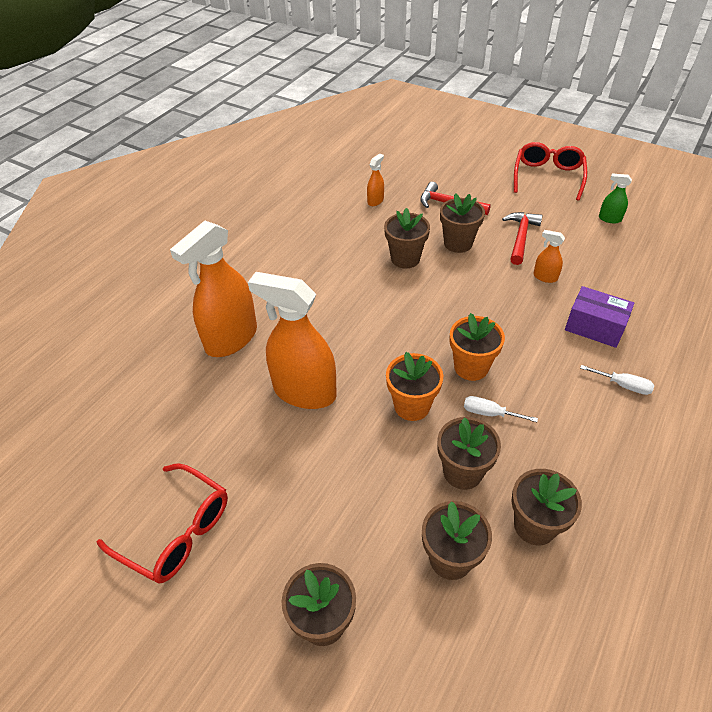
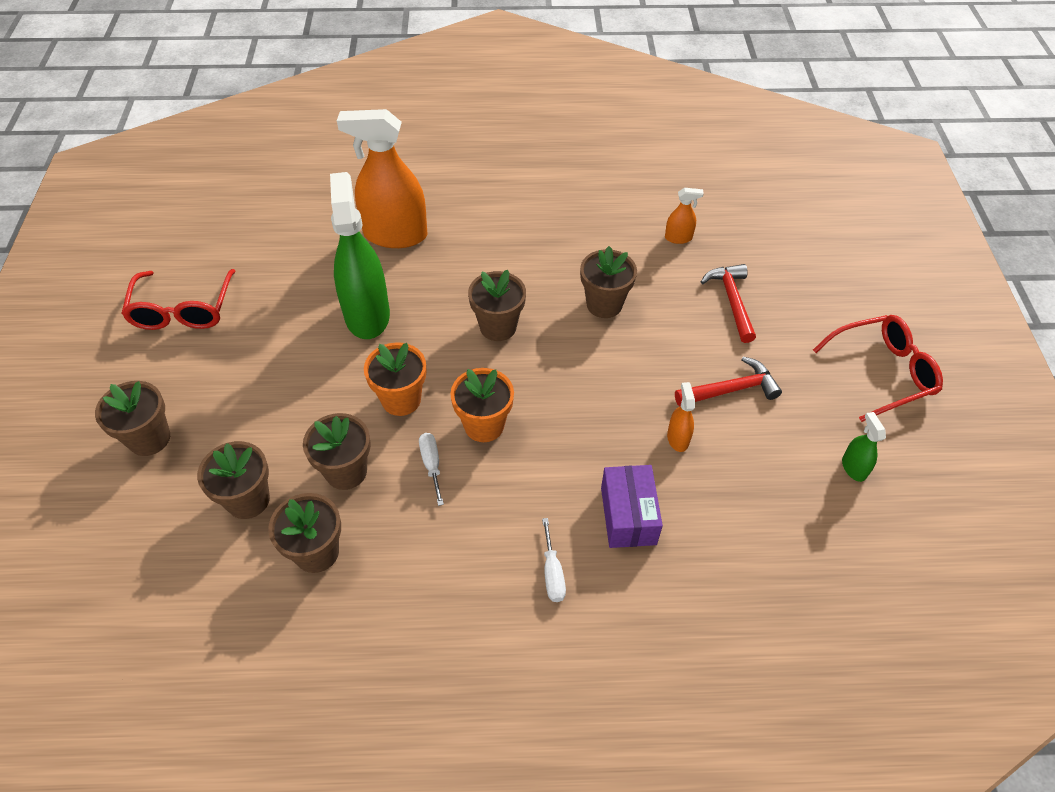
camera: 55 degrees right, 5 degrees up
orange spray bottle [248,272,337,409] -> green spray bottle [330,172,390,339]
brown flower pot [440,193,485,253] -> brown flower pot moved to [468,270,526,341]

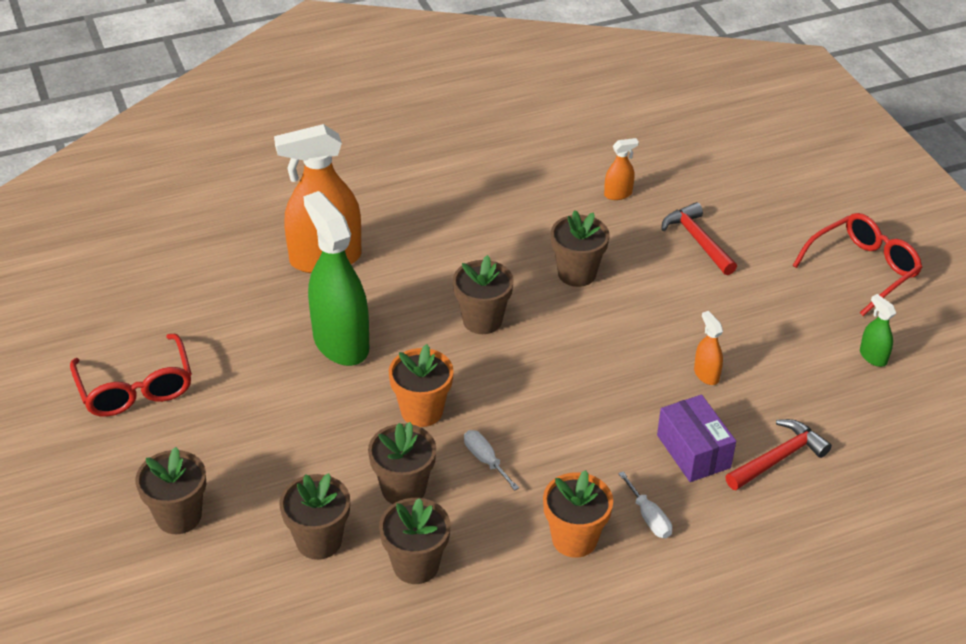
camera: 20 degrees left, 10 degrees down
orange flower pot [450,368,514,442] -> orange flower pot moved to [543,470,613,558]
red hammer [675,357,782,406] -> red hammer moved to [725,419,832,490]

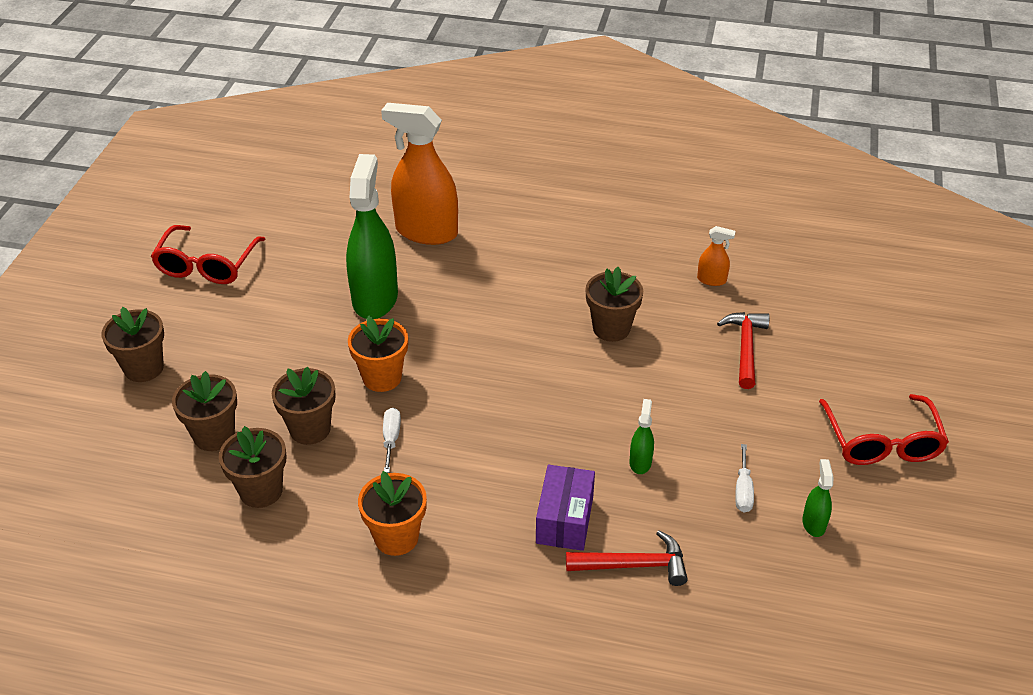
camera: 35 degrees right, 0 degrees up
brown flower pot [453,255,514,334] -> none
white screwdriver [618,471,672,538] -> white screwdriver moved to [735,444,754,512]
orange spray bottle [694,311,723,385] -> green spray bottle [629,399,654,474]
red glasses [792,213,923,316] -> red glasses turned 90 degrees clockwise [819,394,949,465]

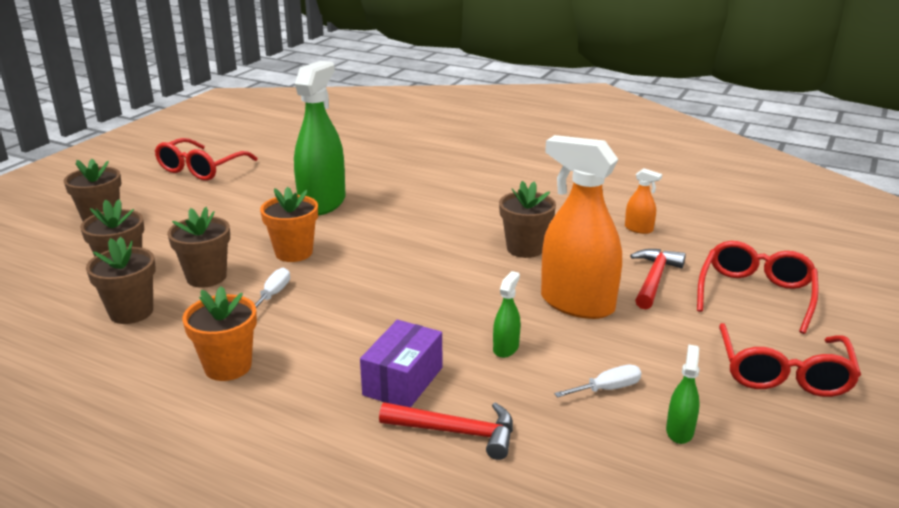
camera: 15 degrees right, 15 degrees down
orange spray bottle [381,103,458,245] -> orange spray bottle moved to [541,135,622,319]
white screwdriver [735,444,754,512] -> white screwdriver turned 135 degrees counterclockwise [554,364,641,398]
none -> red glasses [697,241,818,334]

